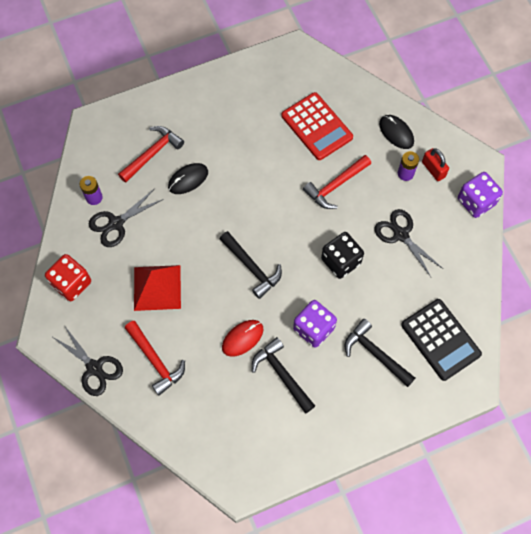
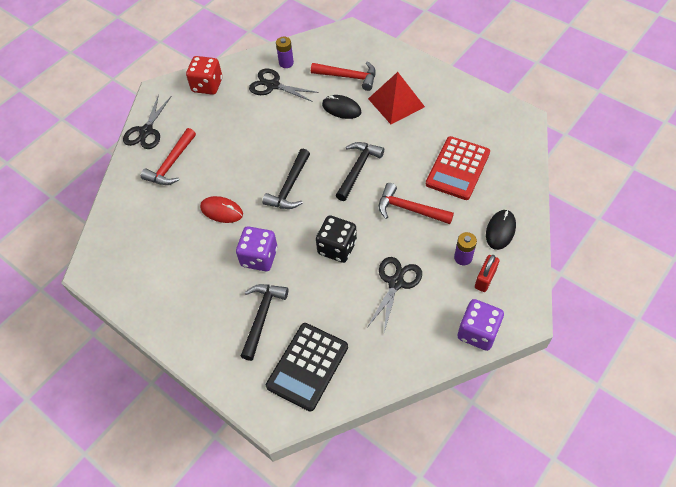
camera: 65 degrees right, 10 degrees down
red pyramid [134,265,181,311] -> red pyramid moved to [368,72,425,124]
black hammer [252,337,315,413] -> black hammer moved to [336,142,384,201]

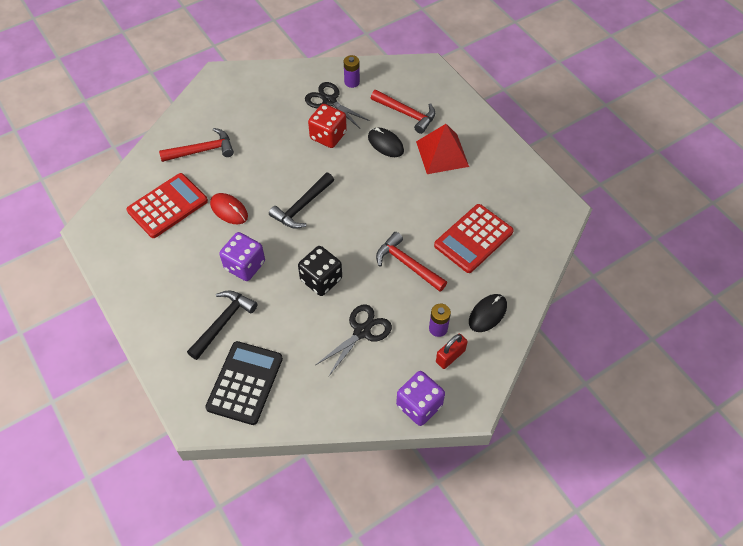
camera: 15 degrees right, 0 degrees up
black scissors [123,94,172,149] -> none
red hammer [141,128,196,185] -> red hammer turned 150 degrees counterclockwise [159,128,234,162]
red dice [186,56,222,95] -> red dice moved to [308,104,347,148]
black calculator [266,323,348,412] -> black calculator turned 150 degrees clockwise [205,341,283,425]
black hammer [336,142,384,201] -> none
none -> red calculator [126,173,208,238]

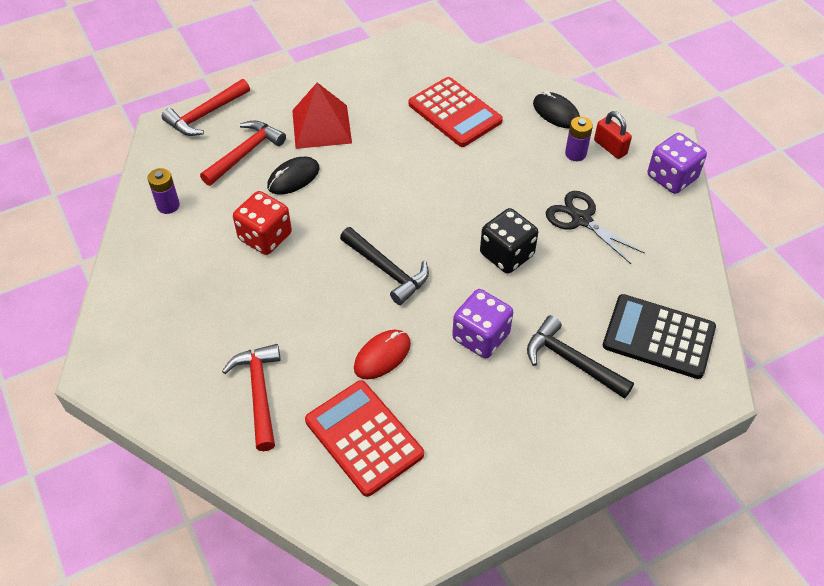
camera: 85 degrees left, 5 degrees down
black scissors [305,82,370,128] -> none
red hammer [376,232,447,292] -> red hammer moved to [162,79,250,136]

